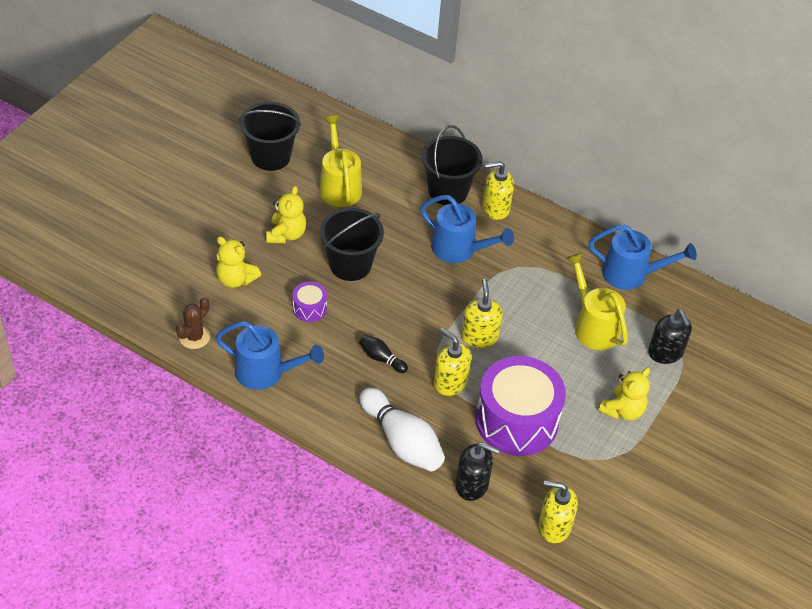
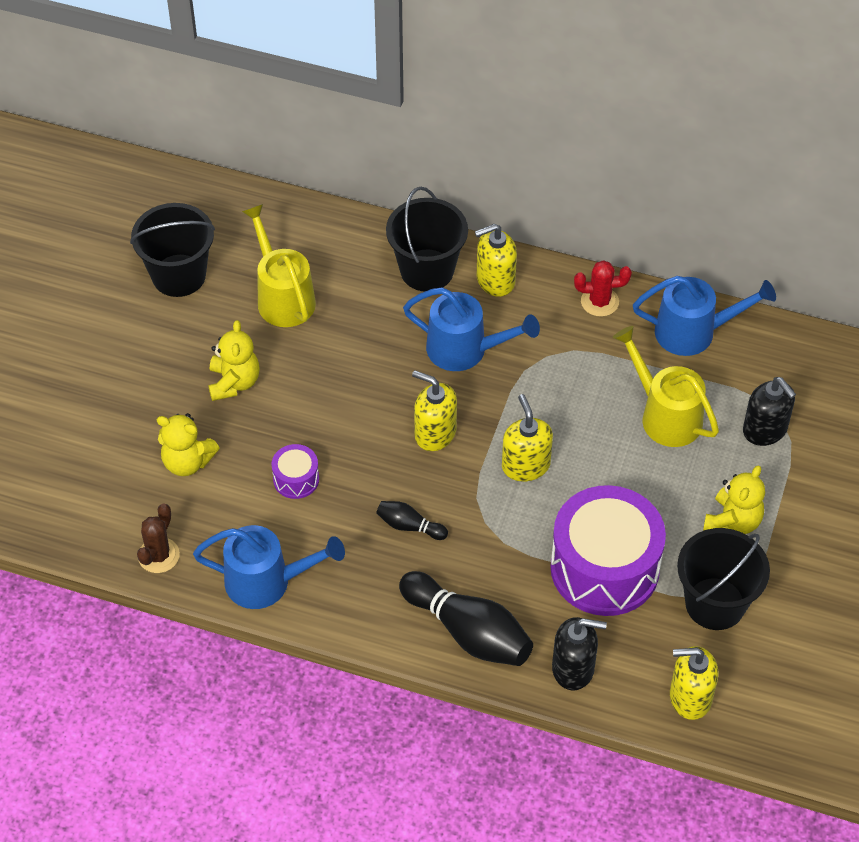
camera: 10 degrees left, 5 degrees up
black bucket [320,208,384,281] -> black bucket moved to [677,528,770,630]
white bowling pin [360,388,445,471] -> black bowling pin [399,571,533,666]
yellow soap dispenser [434,328,471,396] -> yellow soap dispenser moved to [412,370,457,451]
none -> red cactus [574,260,632,317]

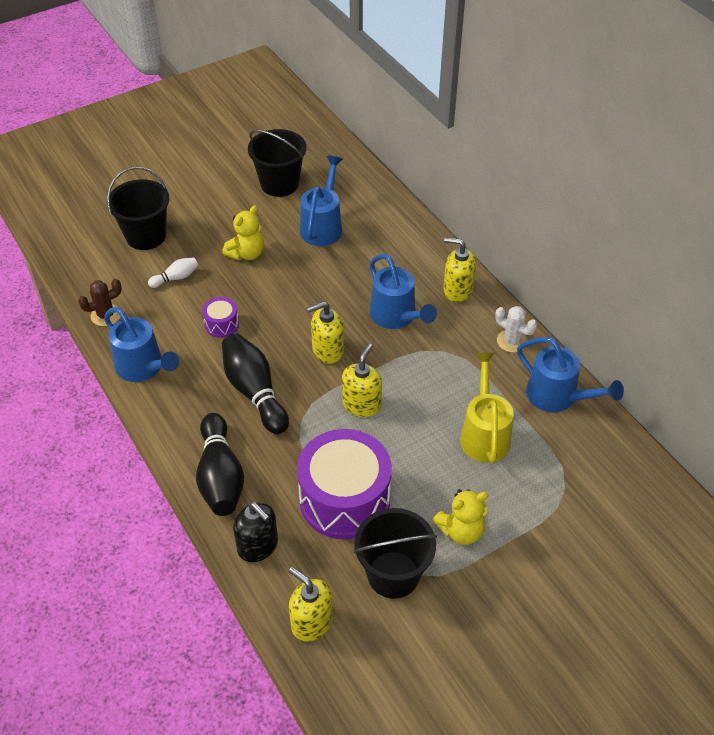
camera: 40 degrees right, 5 degrees down
yellow teddy bear [157,413,220,476] -> white bowling pin [148,257,198,288]
yellow watering can [242,204,316,327] -> blue watering can [300,156,343,246]
black bowling pin [376,501,448,540] -> black bowling pin [222,334,289,434], size x2.02
black bucket [386,187,468,291] -> black bucket moved to [107,167,169,250]
yellow soap dispenser [412,370,457,451] -> yellow soap dispenser turned 90 degrees counterclockwise [307,301,344,364]
red cactus [574,260,632,317] -> white cactus [495,306,537,353]
black soap dispenser [743,377,796,446] -> none

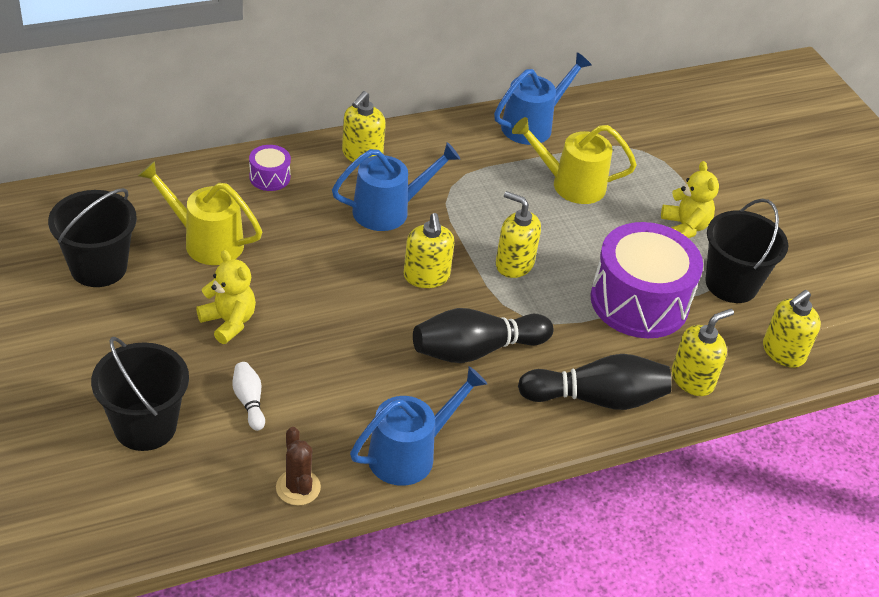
camera: 85 degrees left, 5 degrees down
purple drum [202,297,239,337] -> purple drum moved to [249,145,291,191]
black soap dispenser [233,502,278,562] -> yellow soap dispenser [672,309,734,396]
blue watering can [300,156,343,246] -> yellow watering can [138,161,262,265]
white cactus [495,306,537,353] -> none

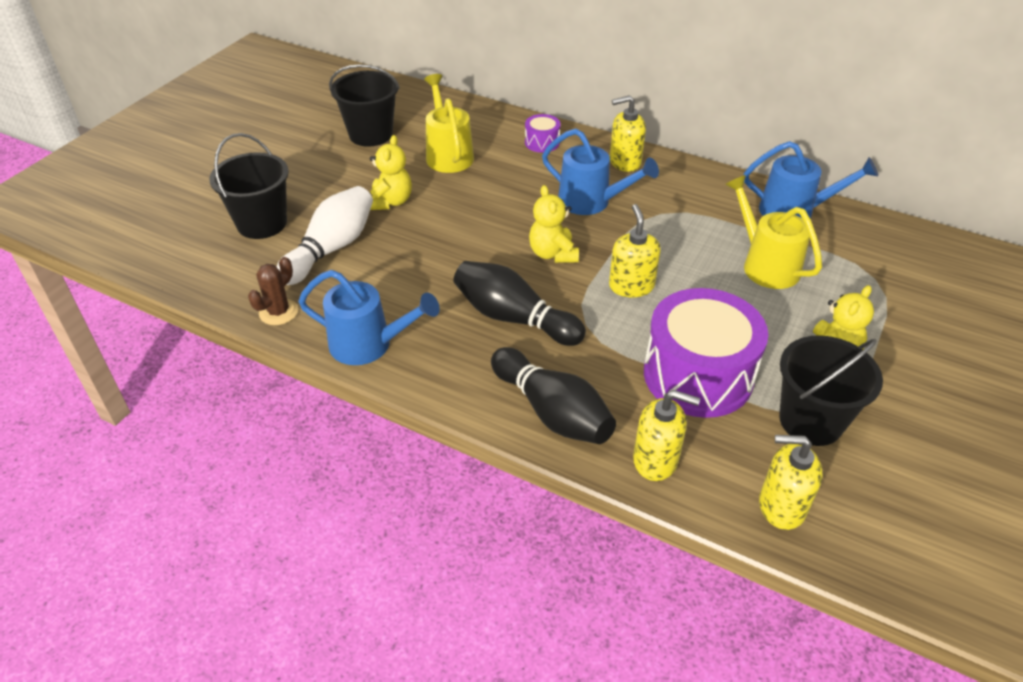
camera: 55 degrees right, 0 degrees up
white bowling pin [232,362,265,431] -> white bowling pin [277,186,373,285], size x2.02
yellow soap dispenser [404,213,454,288] -> yellow teddy bear [529,185,579,263]

